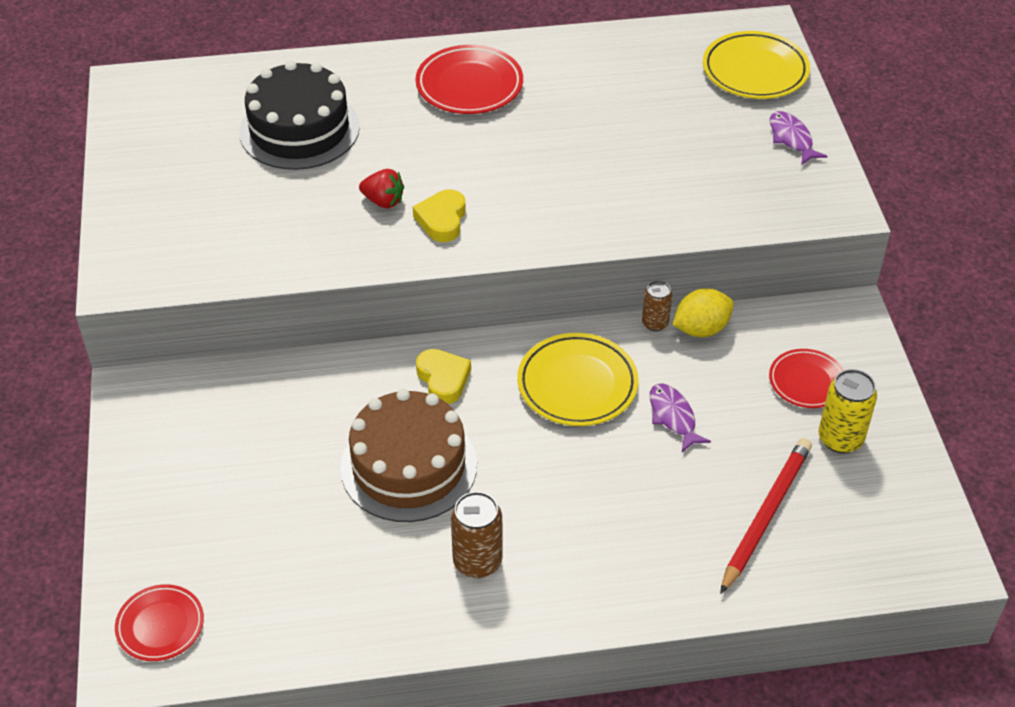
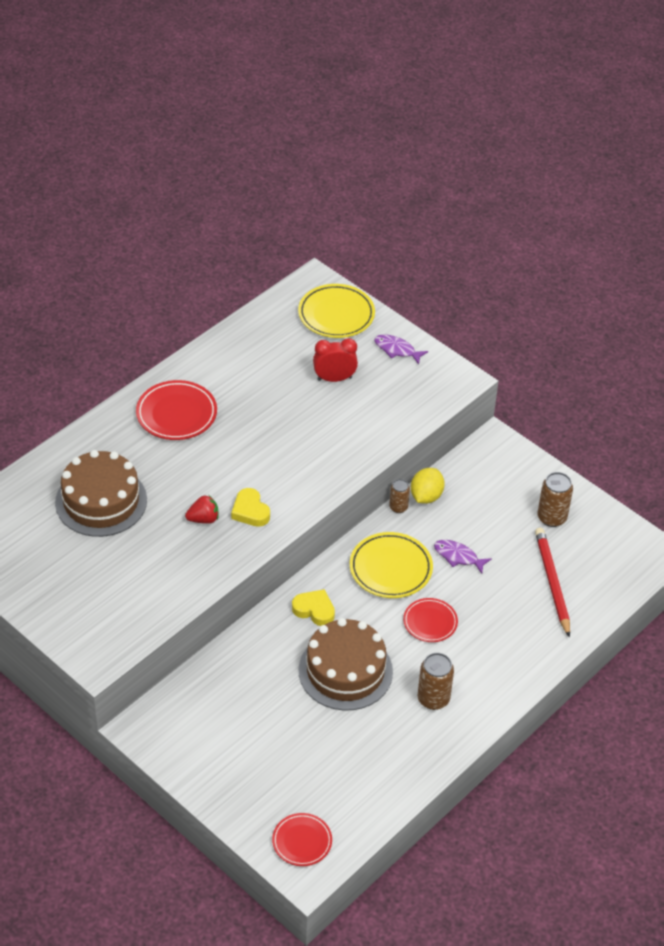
camera: 40 degrees left, 0 degrees up
black cake [239,60,360,170] -> brown cake [55,450,147,537]
red plate [769,349,844,408] -> red plate moved to [403,598,458,642]
yellow can [818,369,877,453] -> brown can [538,472,573,527]
none -> red clock [313,338,358,382]

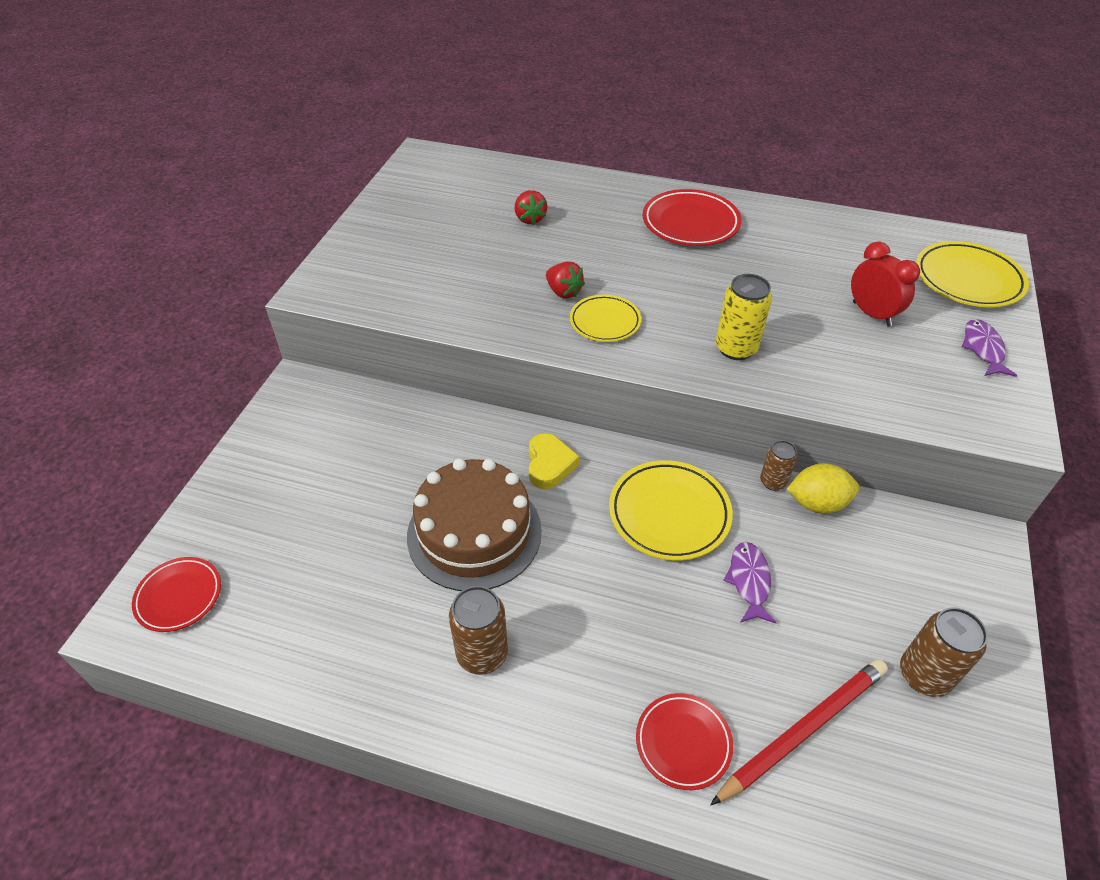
camera: 65 degrees right, 0 degrees up
brown cake [55,450,147,537] -> red strawberry [515,190,547,225]
yellow heart [231,488,270,527] -> yellow plate [570,295,641,342]
red plate [403,598,458,642] -> red plate moved to [636,693,733,790]
none -> yellow can [716,274,772,360]

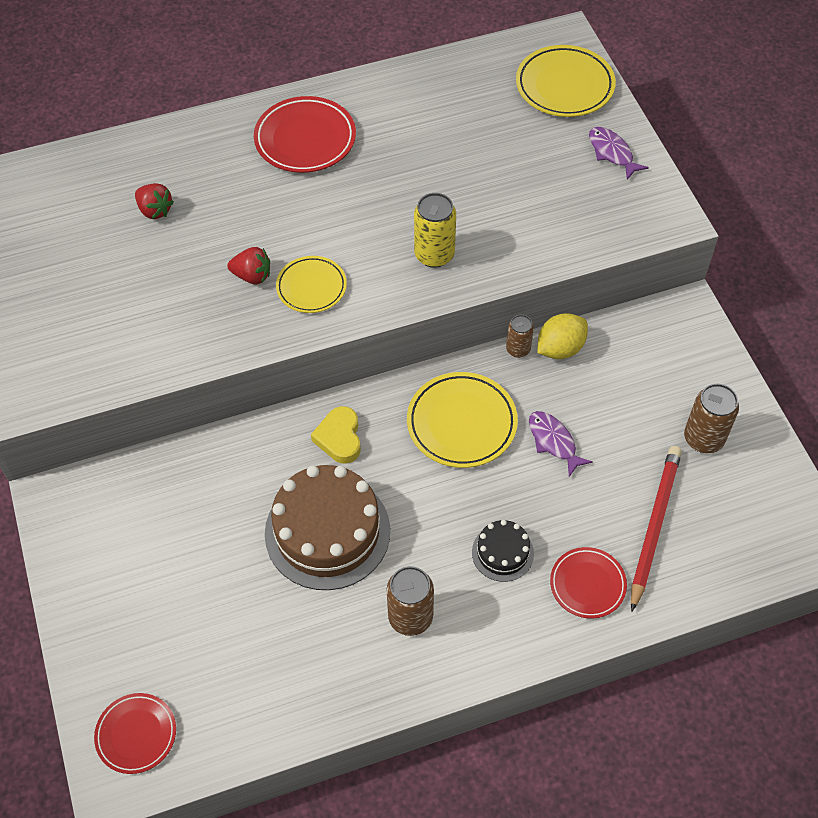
camera: 35 degrees left, 10 degrees up
yellow heart [529,433,579,489] -> yellow heart turned 150 degrees counterclockwise [311,406,361,464]
red clock [851,241,920,326] -> none
none -> black cake [472,520,534,582]

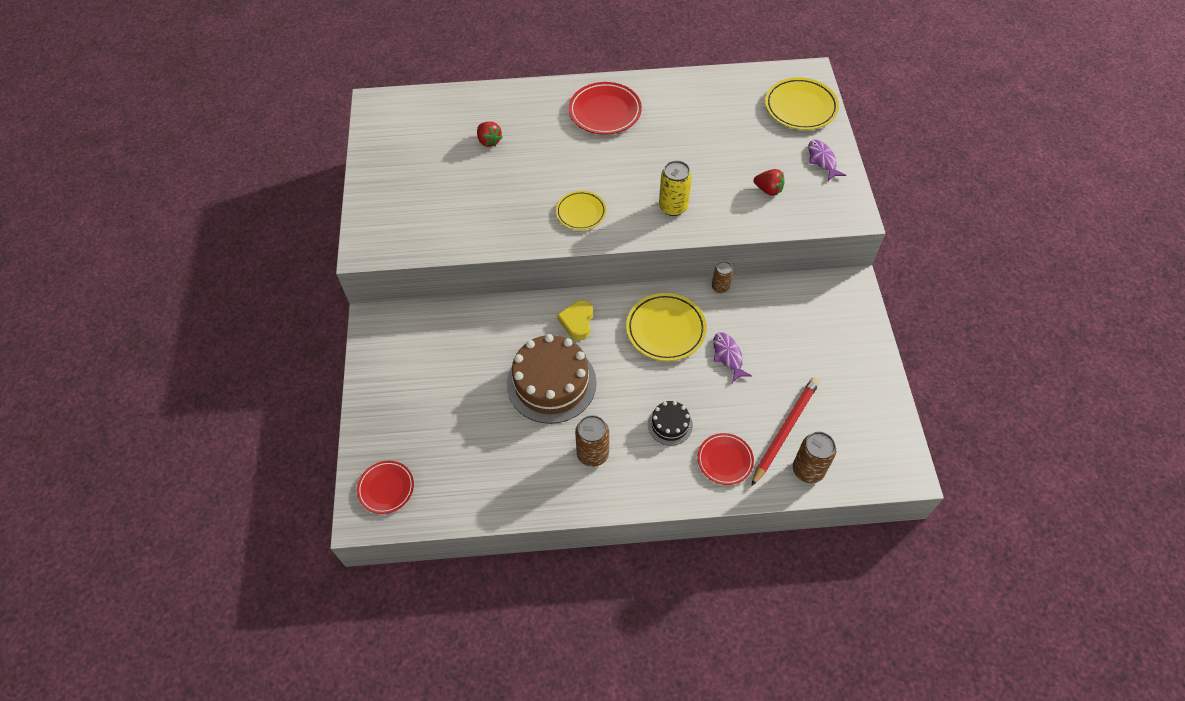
camera: 15 degrees right, 0 degrees up
red strawberry [227,247,270,285] -> red strawberry moved to [753,169,785,196]
yellow lemon [537,313,588,359] -> none
brown can [684,383,739,453] -> brown can moved to [793,432,836,483]

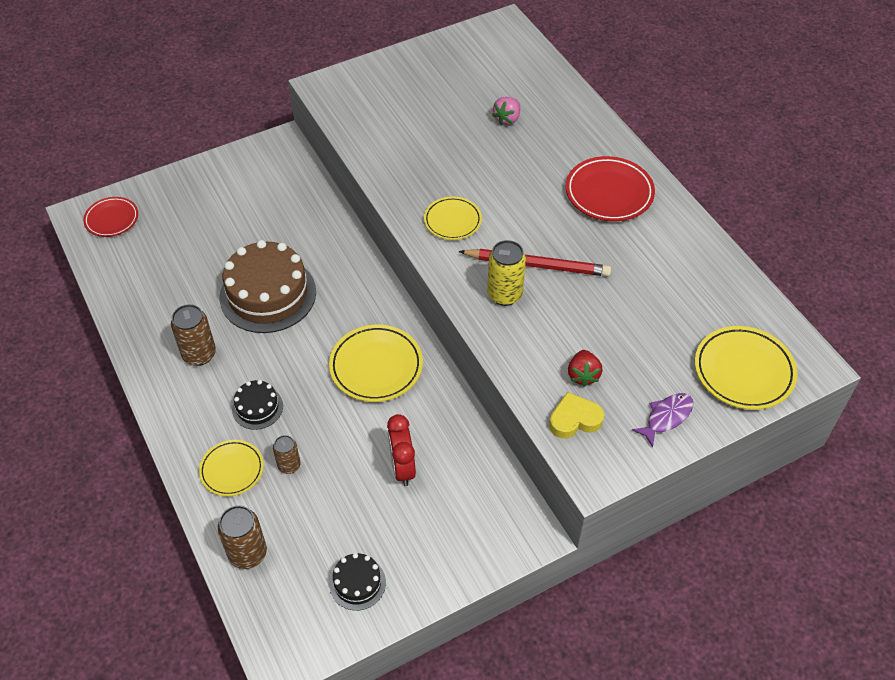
camera: 65 degrees right, 5 degrees down
red strawberry [477,122,502,147] -> pink strawberry [492,97,520,125]
yellow heart [557,300,593,340] -> yellow heart moved to [549,392,604,439]
red plate [697,433,754,485] -> yellow plate [199,440,264,496]
brown can [712,261,733,293] -> brown can moved to [273,435,301,474]
purple fish [713,332,752,383] -> none
red pencil [751,377,820,487] -> red pencil moved to [458,249,611,277]
none -> black cake [329,553,386,611]
none -> red clock [387,414,416,486]

